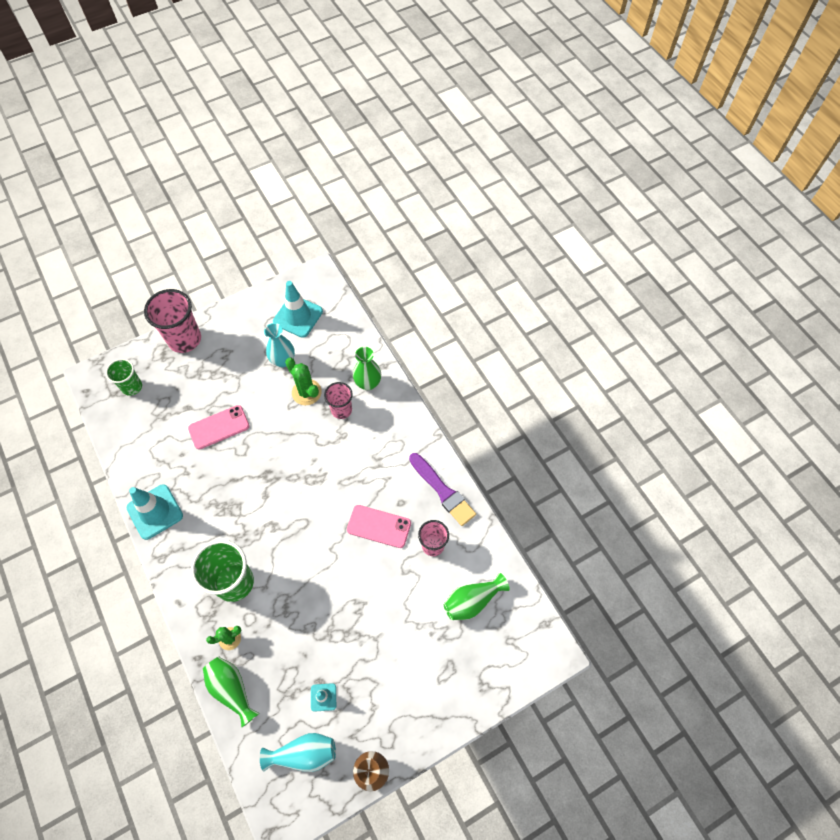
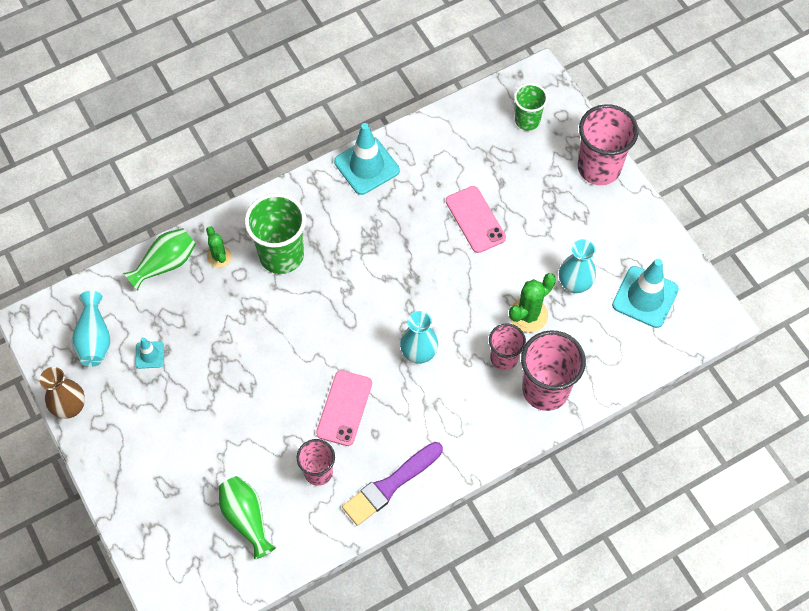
camera: 90 degrees right, 0 degrees up
green vase [353,347,381,390] -> pink cup [521,330,586,411]
none -> turquoise vase [400,311,438,364]

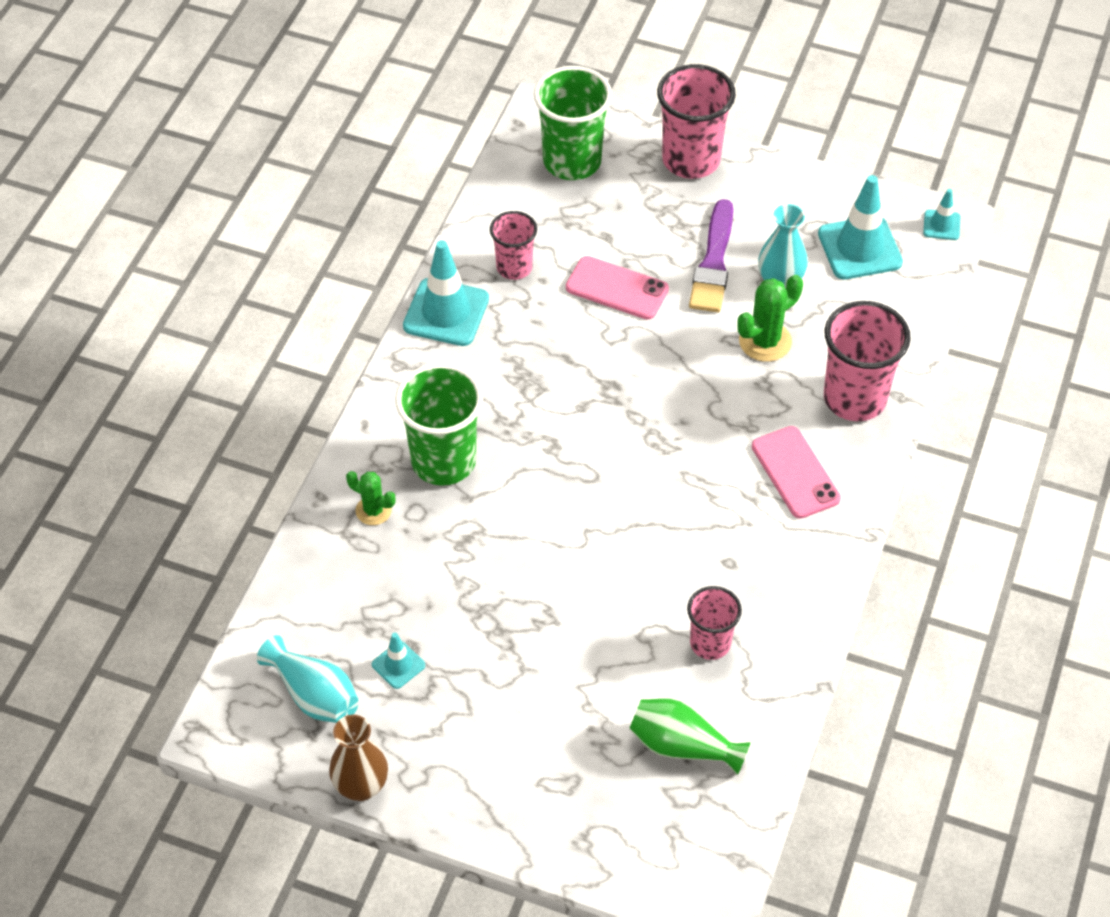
camera: 40 degrees left, 10 degrees down
green vase [123,228,196,291] -> none
pink phone [316,370,372,446] -> pink phone moved to [752,426,841,519]
purple brush [342,442,443,526] -> purple brush moved to [689,199,733,312]
turquoise vase [400,311,438,364] -> none
pink cup [489,324,526,371] -> pink cup moved to [490,211,537,280]
green cactus [509,273,556,333] -> green cactus turned 45 degrees clockwise [737,275,803,362]
green cup [514,83,548,131] -> green cup [534,66,612,180], size x1.69
none -> turquoise traffic cone [923,189,961,240]

